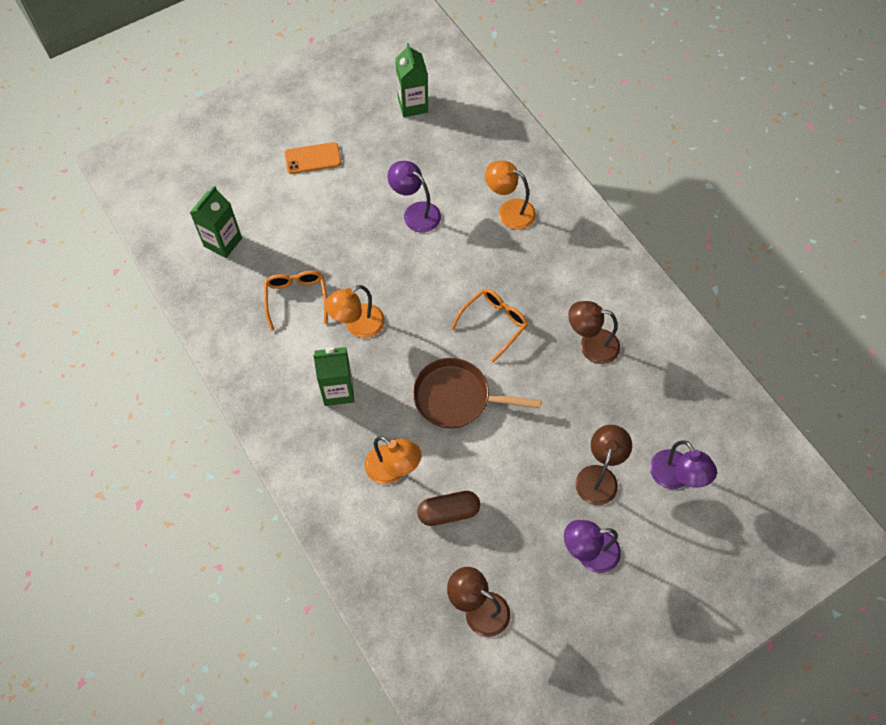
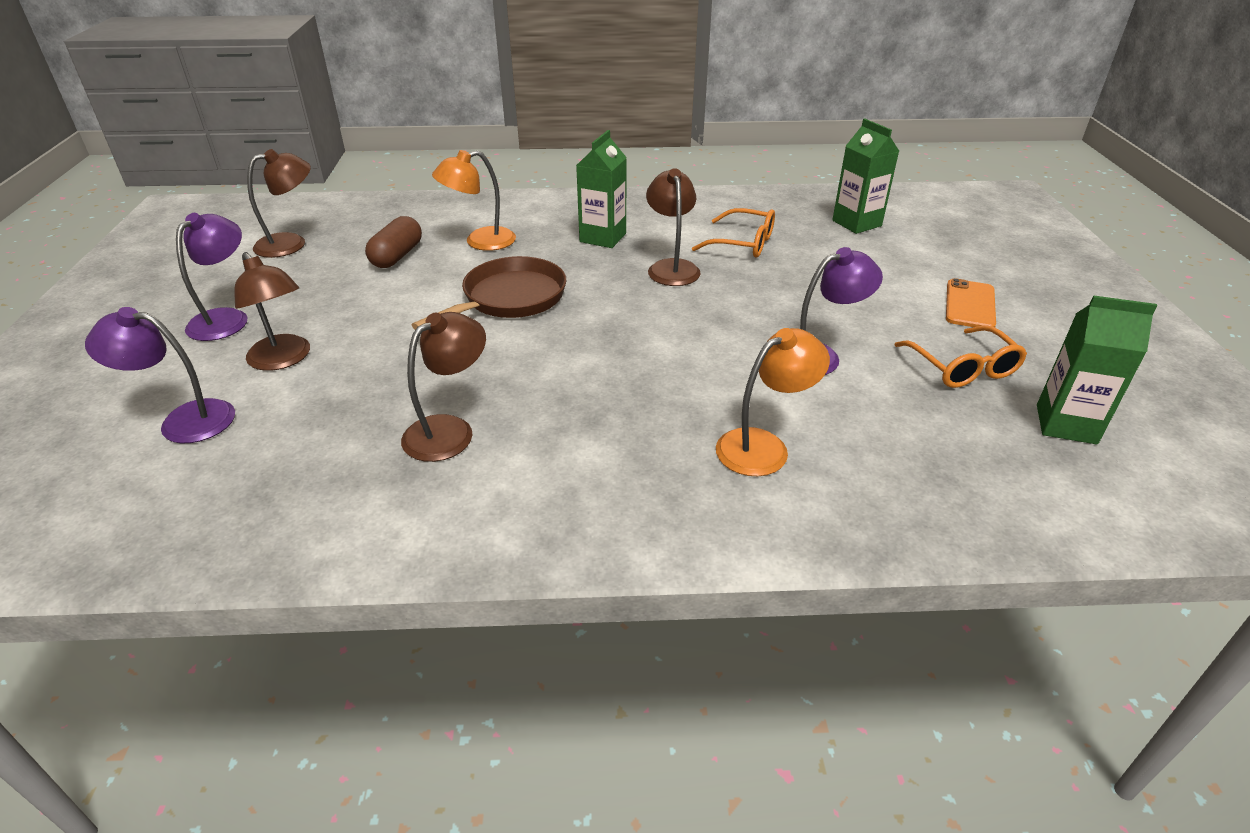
camera: 120 degrees right, 25 degrees down
orange lamp [324,285,385,338] -> brown lamp [646,168,701,286]
orange glasses [451,289,528,362] -> orange glasses moved to [894,325,1027,388]

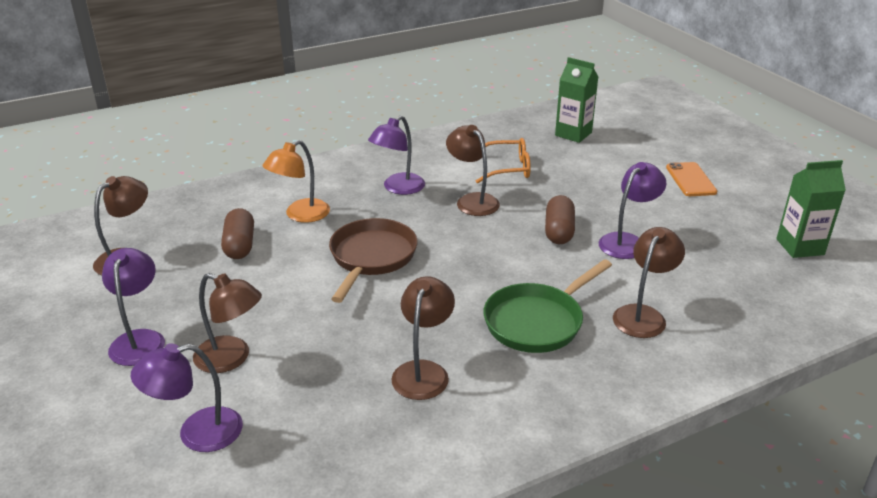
camera: 25 degrees left, 5 degrees down
green carton [576,130,627,248] -> purple lamp [368,115,425,195]
orange lamp [716,328,830,476] -> brown lamp [613,227,685,338]
orange glasses [894,325,1027,388] -> none
none -> green pan [484,259,612,353]
none -> brown capsule [545,195,575,244]

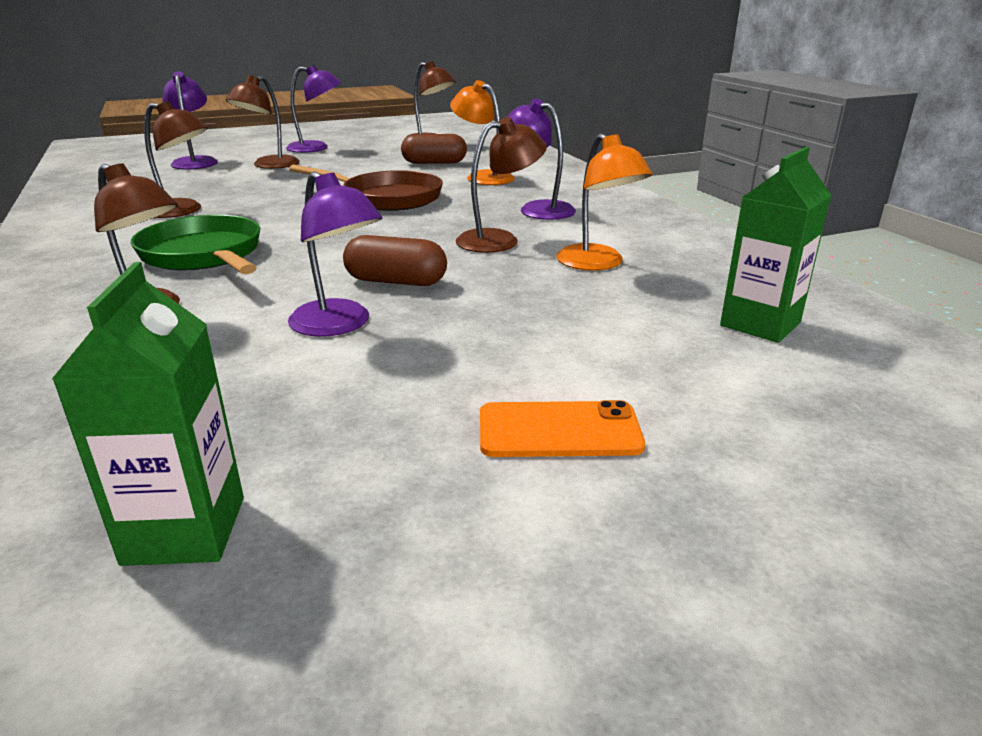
camera: 95 degrees right, 5 degrees down
orange glasses [476,138,531,184] -> orange lamp [556,133,653,271]

